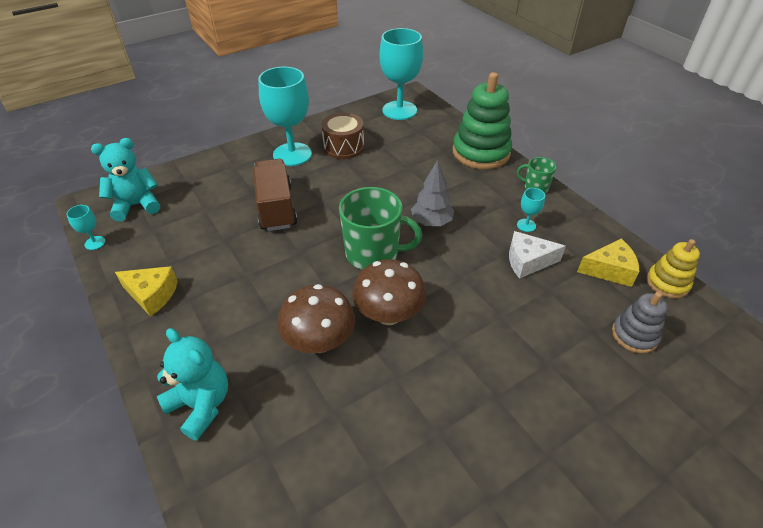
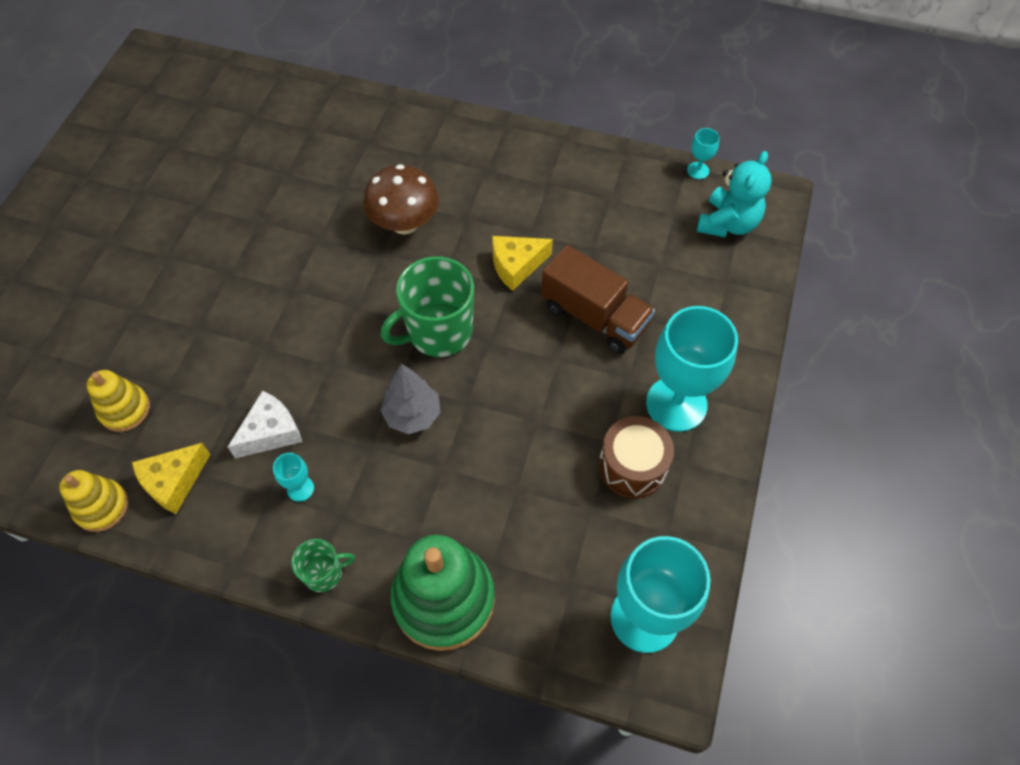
camera: 140 degrees right, 15 degrees up
yellow cheese [115,266,178,316] -> yellow cheese moved to [492,236,553,291]
turquoise teddy bear [157,328,228,441] -> none
brown mushroom [352,259,426,325] -> none
grey stacking toy [612,292,668,354] -> yellow stacking toy [87,370,150,432]

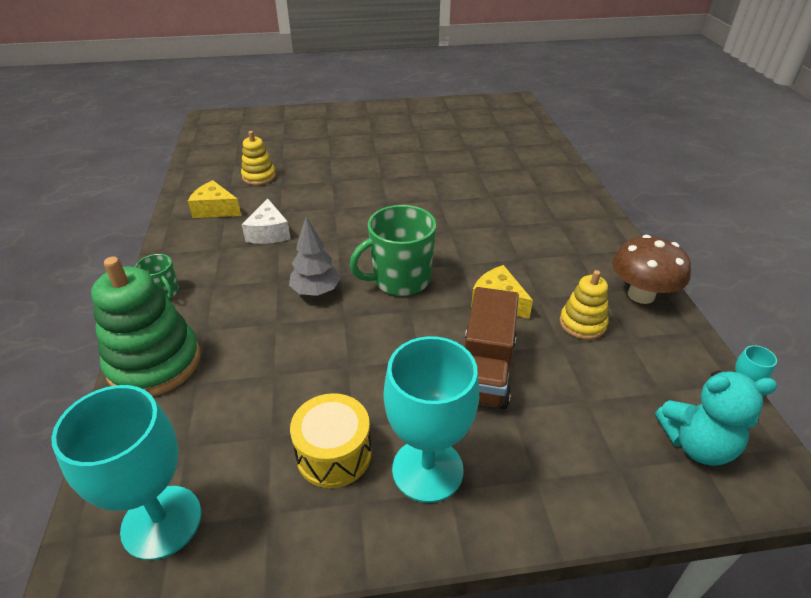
camera: 65 degrees right, 20 degrees down
yellow stacking toy [59,470,128,532] -> yellow stacking toy moved to [560,270,609,340]
white cheese [228,390,302,459] -> white cheese turned 60 degrees clockwise [242,198,291,244]
turquoise goblet [273,453,314,502] -> none
brown mushroom [363,164,439,234] -> brown mushroom moved to [612,235,691,304]
green mug [381,256,474,357] -> green mug turned 60 degrees counterclockwise [349,205,436,296]
brown drum [599,416,674,498] -> yellow drum [290,393,372,488]

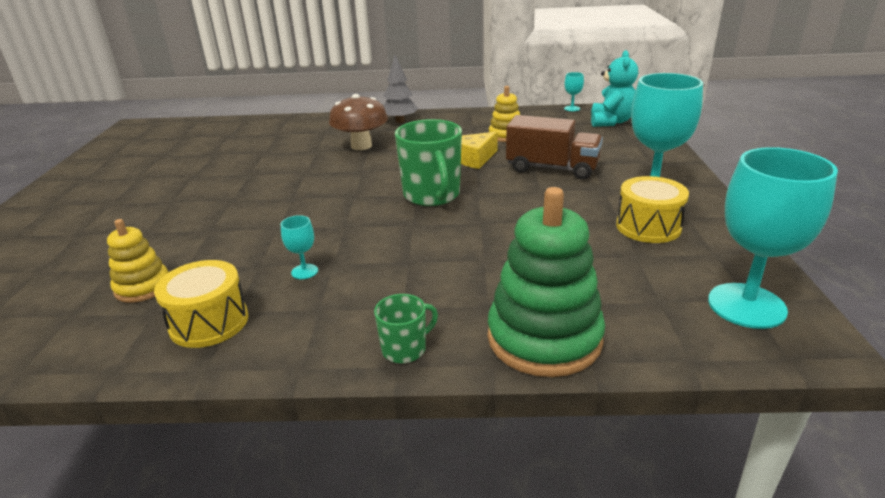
camera: 80 degrees left, 10 degrees down
yellow cheese [188,180,241,218] -> yellow drum [154,260,248,348]
white cheese [242,198,291,244] -> turquoise goblet [281,215,318,279]
grey tree [289,217,341,296] -> grey tree moved to [383,55,418,123]
brown mushroom [612,235,691,304] -> brown mushroom moved to [329,94,388,150]

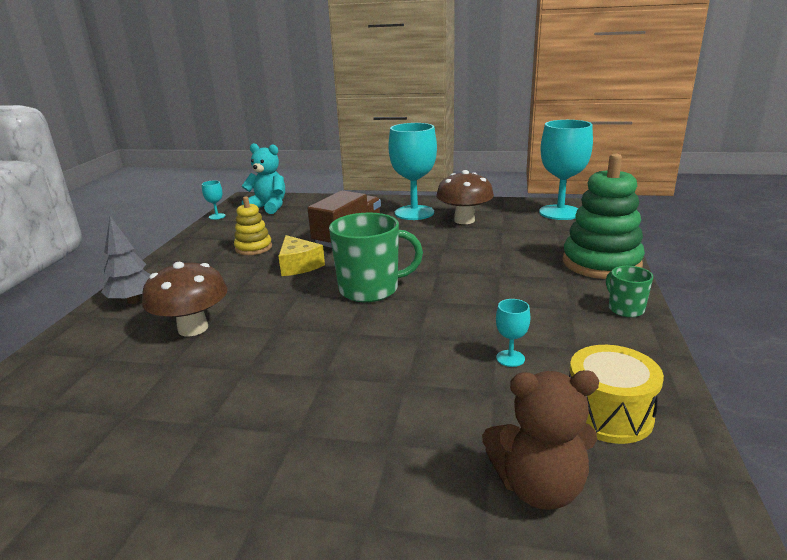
camera: 80 degrees left, 5 degrees down
yellow stacking toy [107,219,168,303] -> brown teddy bear [482,370,599,510]
yellow drum [616,176,689,243] -> brown mushroom [436,170,494,224]

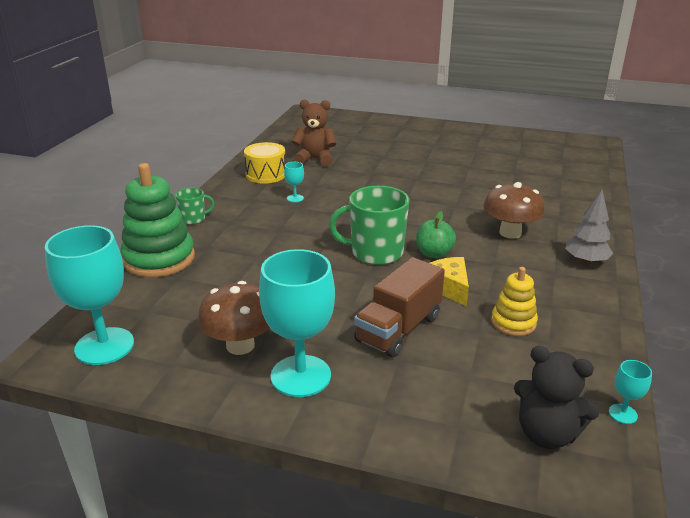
camera: 175 degrees left, 5 degrees up
turquoise teddy bear [242,143,285,214] -> black teddy bear [514,346,600,449]
green mug [606,266,653,317] -> green mug turned 90 degrees counterclockwise [175,187,215,225]
none -> green apple [416,211,456,258]

